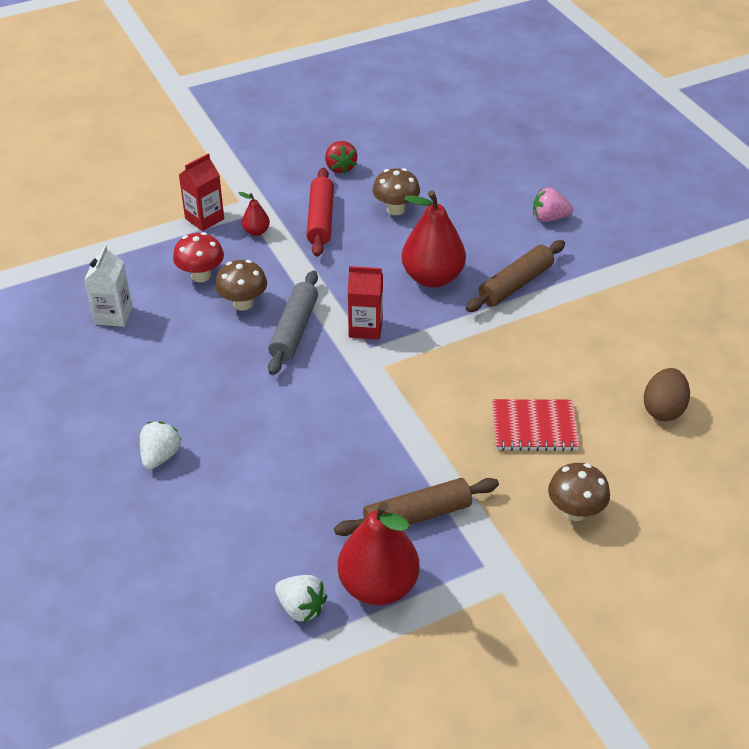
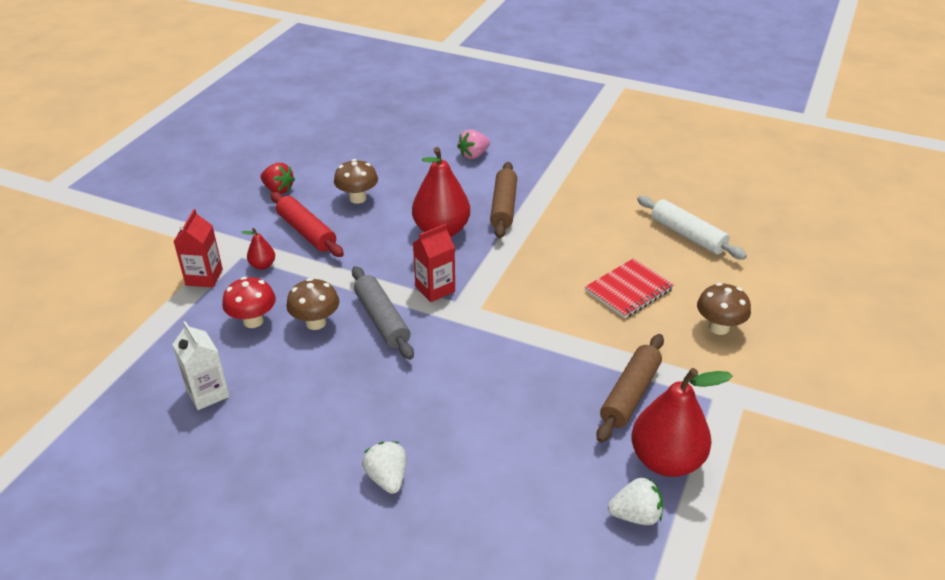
camera: 40 degrees left, 5 degrees down
brown egg [644,368,690,421] -> white rolling pin [637,196,747,260]

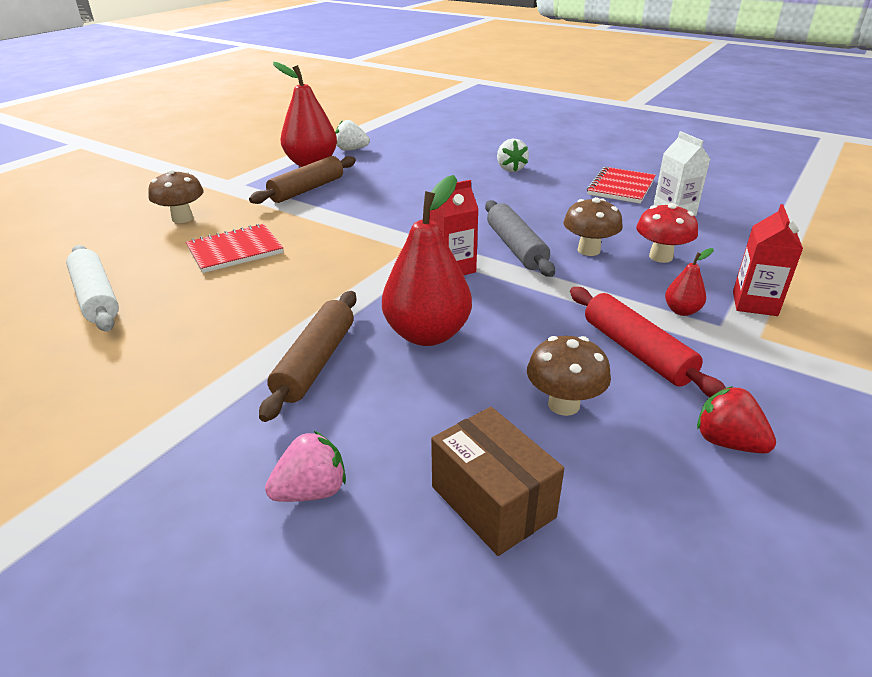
camera: 170 degrees left, 5 degrees down
none -> brown box [431,407,564,556]
none -> red notebook [587,167,656,203]

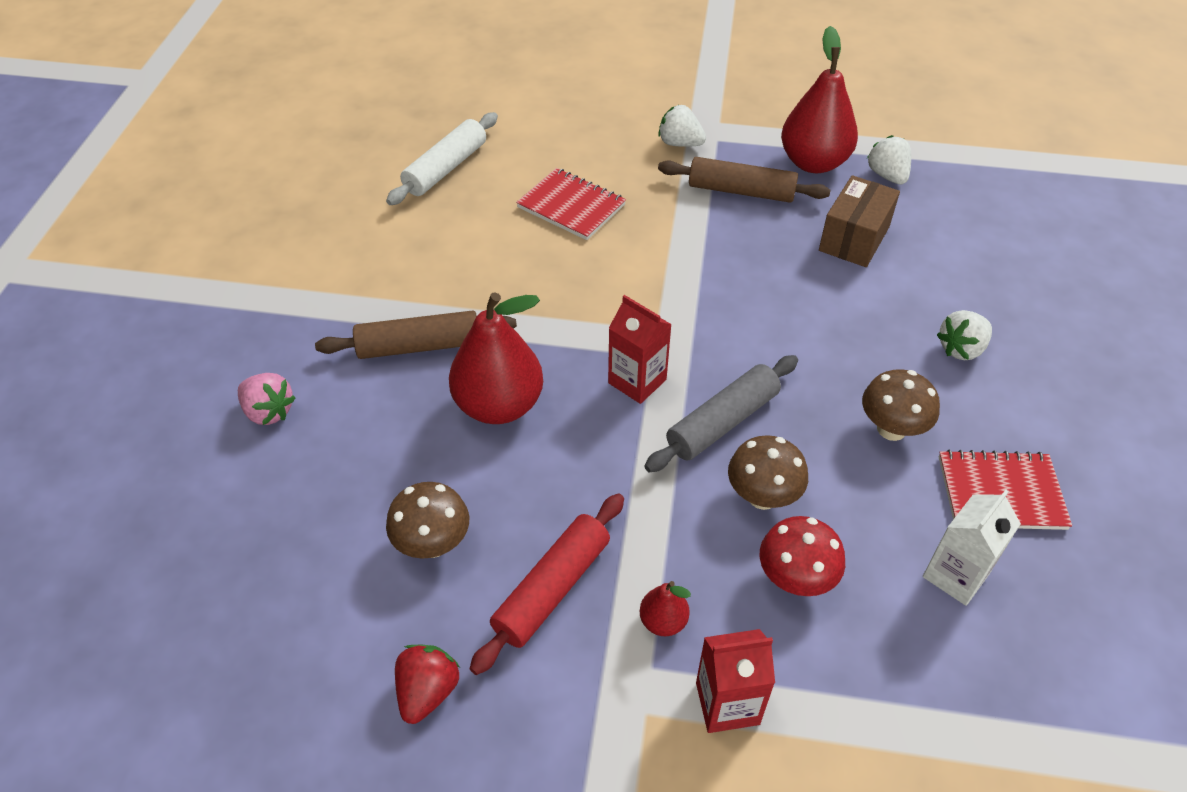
camera: 65 degrees right, 15 degrees up
brown mushroom [148,169,204,223] -> brown mushroom moved to [862,369,940,441]
brown box [431,407,564,556] -> brown box moved to [819,175,900,267]
none -> white strawberry [658,105,706,147]

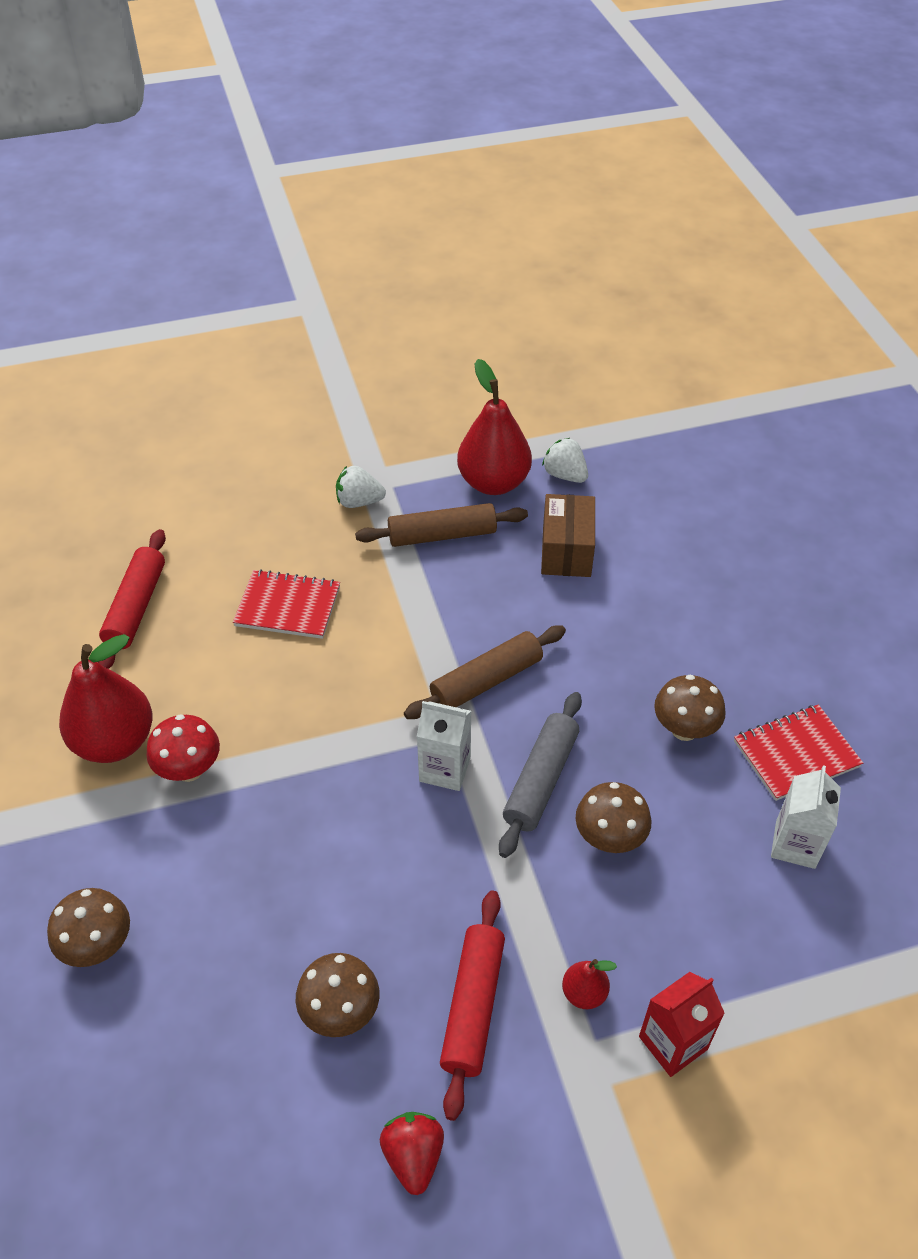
camera: 25 degrees left, 0 degrees up
pink strawberry [238,373,296,425] -> brown mushroom [47,888,130,967]
brown rolling pin [315,311,517,359] -> brown rolling pin moved to [404,626,566,719]
white rolling pin [386,112,498,205] -> red rolling pin [98,529,166,669]
red pear [449,292,543,424] -> red pear moved to [59,634,152,763]
red carton [608,295,672,404] -> white carton [417,701,471,791]
red mushroom [760,516,845,596] -> red mushroom moved to [146,714,220,782]
white strawberry [937,310,992,360] -> none

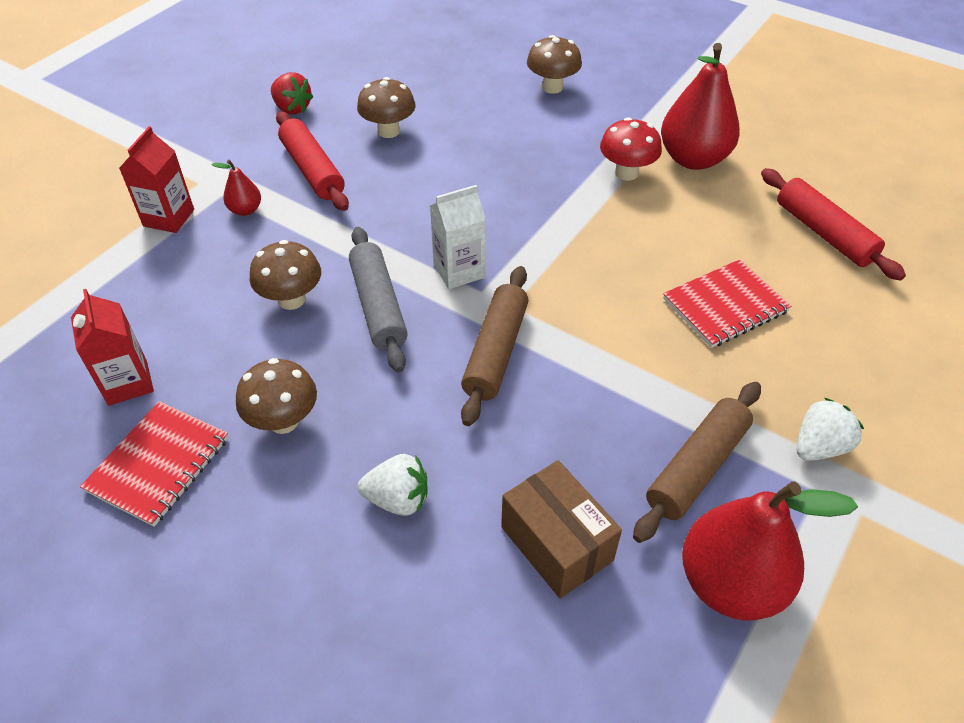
camera: 140 degrees right, 0 degrees up
white strawberry [542,438,588,483] -> white strawberry moved to [358,454,428,516]
white carton [771,765,841,869] -> red carton [71,289,154,406]

